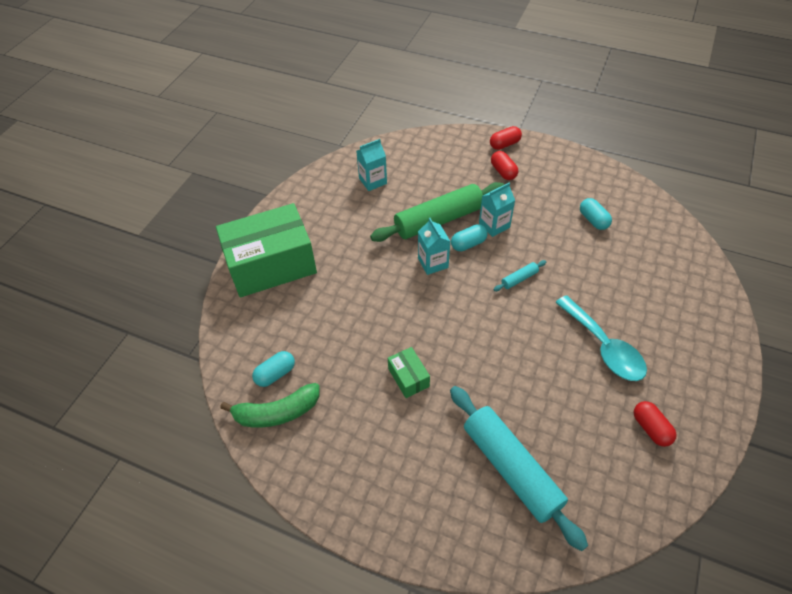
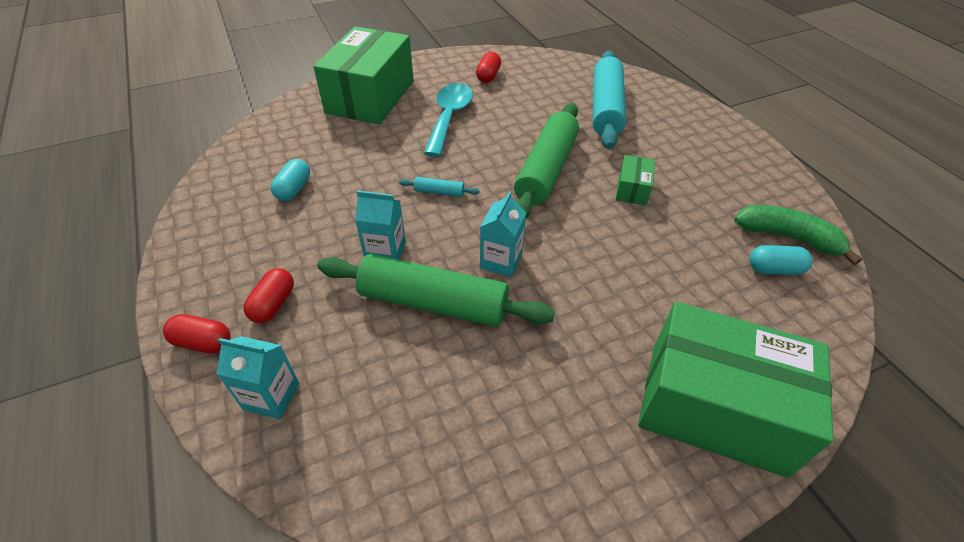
camera: 140 degrees left, 5 degrees down
turquoise carton [356,139,387,191] -> turquoise carton moved to [216,336,299,419]
turquoise capsule [451,224,488,251] -> none
none -> green box [313,26,414,124]
none -> green rolling pin [514,103,579,218]

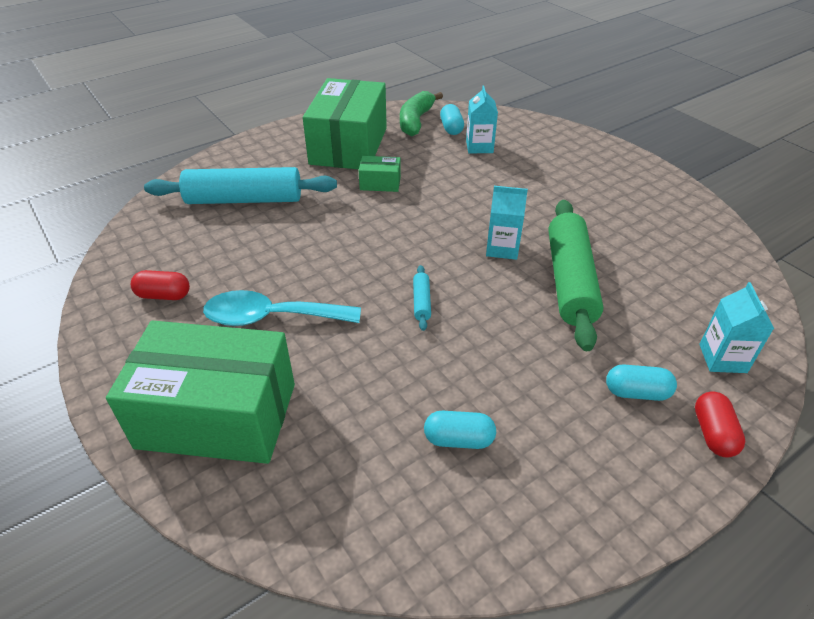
camera: 100 degrees left, 5 degrees down
red capsule [243,268,294,323] -> turquoise capsule [606,364,677,401]
turquoise carton [355,190,406,260] -> turquoise carton moved to [466,85,498,153]
green rolling pin [514,103,579,218] -> none
green box [638,302,833,478] -> green box moved to [303,78,387,169]

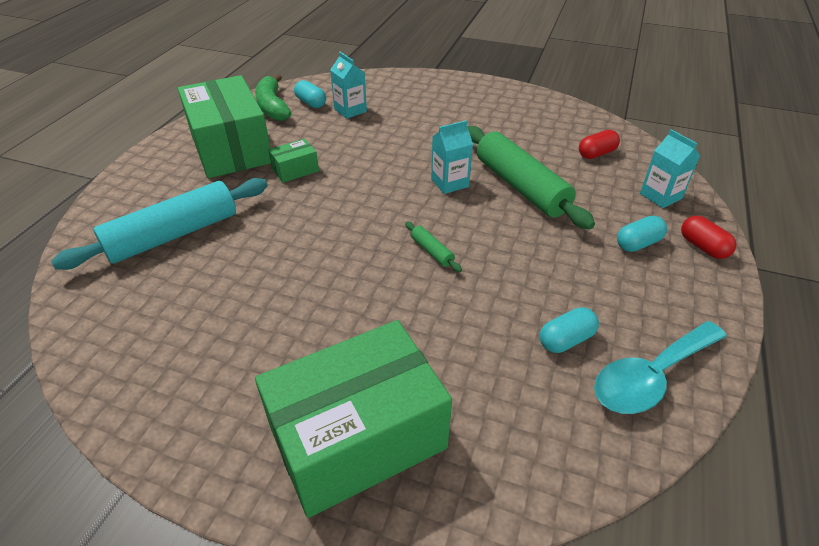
camera: 35 degrees left, 0 degrees up
red capsule [131,270,190,300] -> red capsule moved to [579,130,620,159]
turquoise spoon [203,290,361,326] -> turquoise spoon moved to [594,321,727,414]
turquoise rolling pin [413,265,431,331] -> green rolling pin [405,221,462,272]

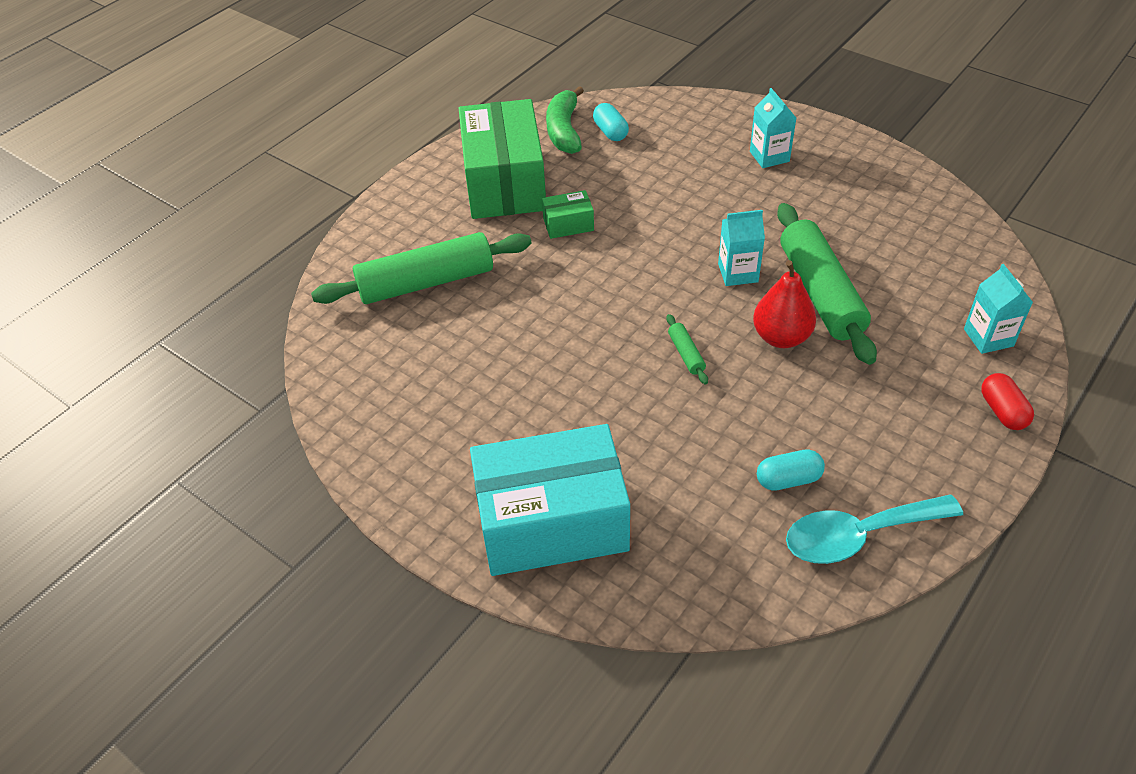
camera: 20 degrees right, 5 degrees up
turquoise rolling pin [51,178,268,270] -> green rolling pin [311,232,532,304]
green box [255,320,452,518] -> turquoise box [470,424,630,576]
turquoise carton [330,52,367,119] -> turquoise carton moved to [750,88,796,168]
red capsule [579,130,620,159] -> none
turquoise capsule [617,216,667,252] -> none
none -> red pear [753,260,816,348]

